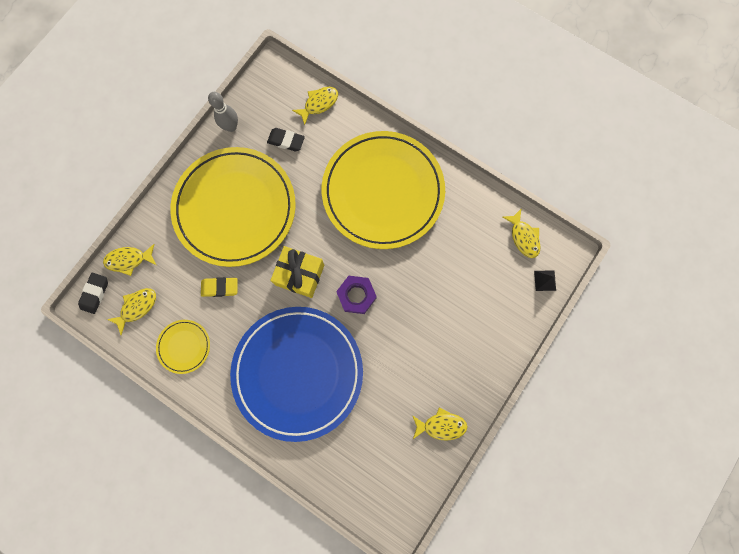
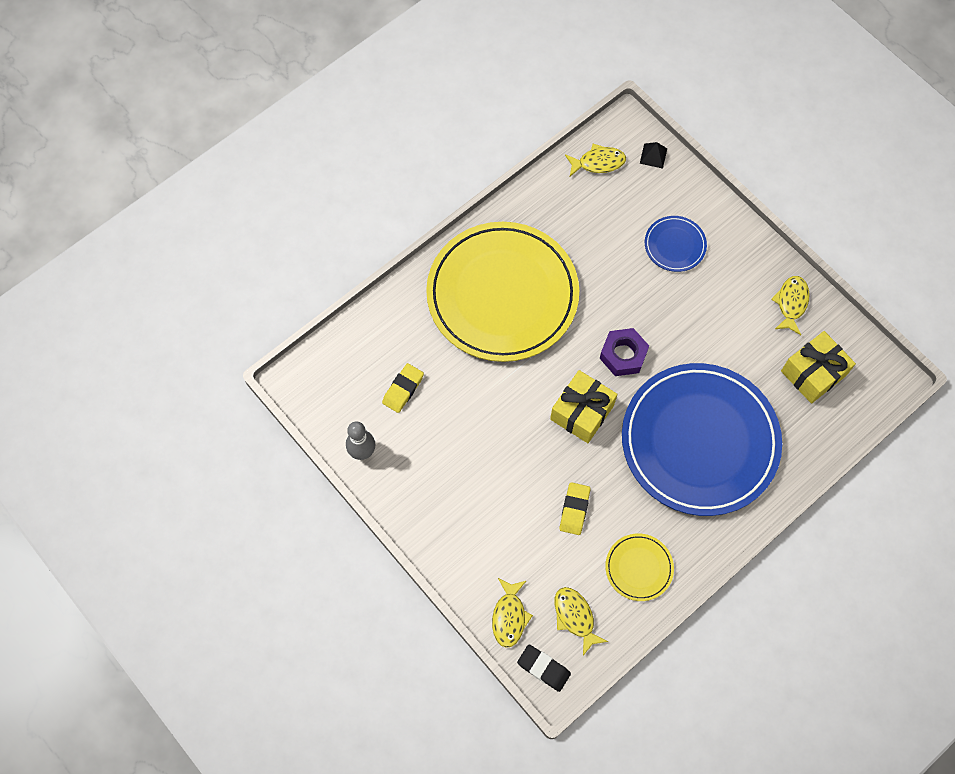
camera: 75 degrees left, 10 degrees down
yellow plate [171,147,296,267] -> none
black eraser [267,128,305,151] -> yellow eraser [382,363,424,413]
yellow fish [292,87,338,125] -> none
none -> blue plate [645,216,707,272]
none -> yellow gift [781,331,856,404]

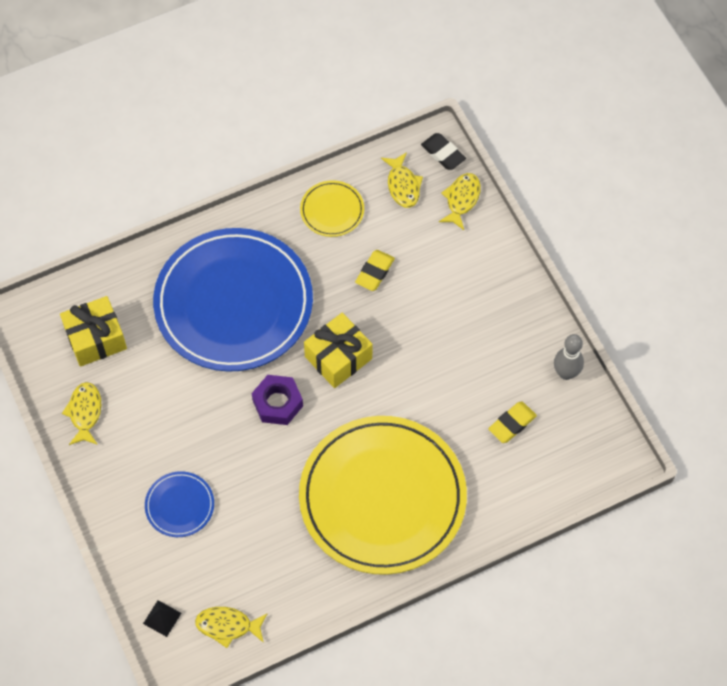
camera: 165 degrees left, 5 degrees down
yellow fish [771,276,810,335] -> yellow fish turned 150 degrees clockwise [62,382,101,445]

